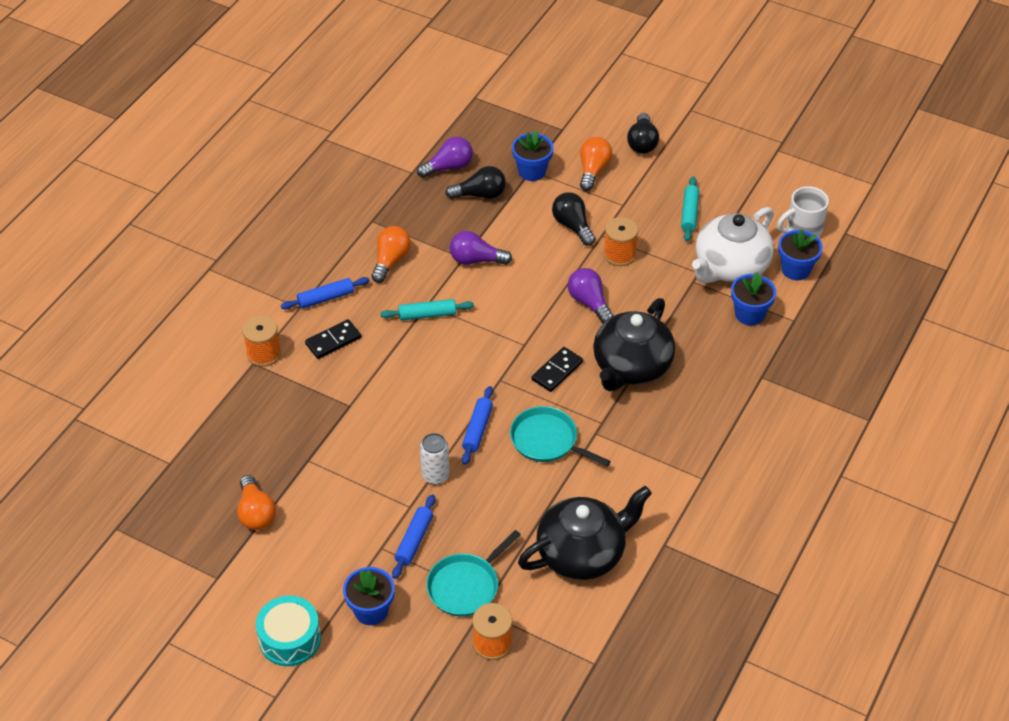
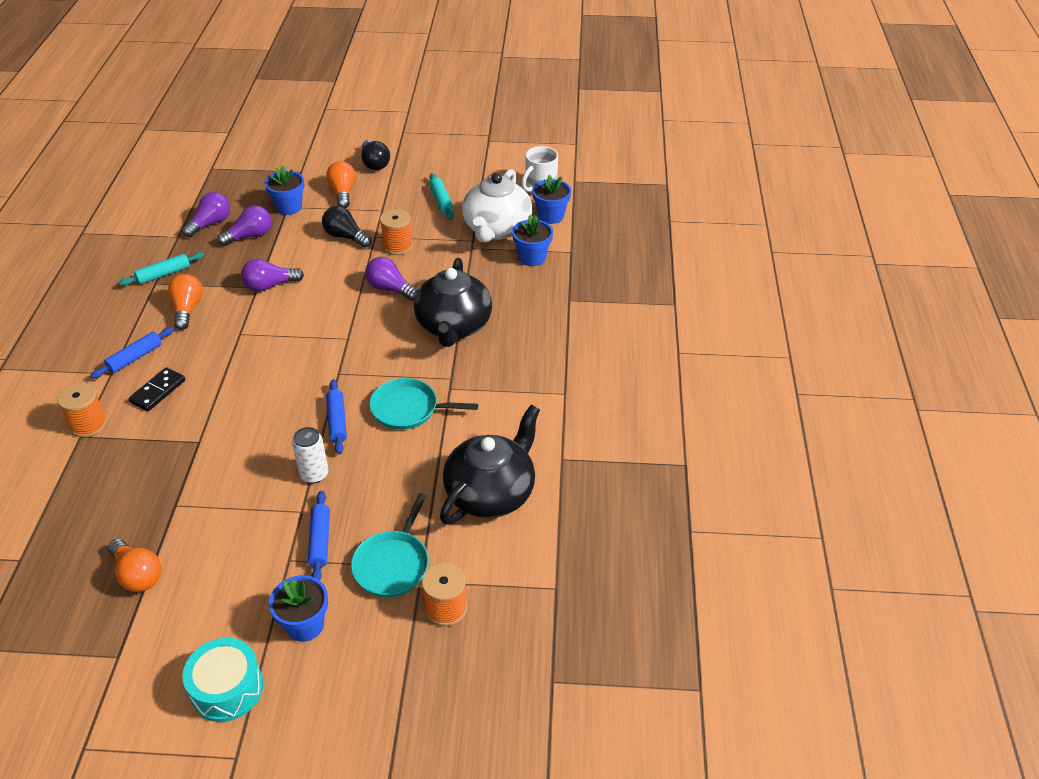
camera: 25 degrees left, 5 degrees down
turquoise rolling pin [380,299,474,321] -> turquoise rolling pin moved to [119,252,204,286]
black light bulb [445,166,506,199] -> purple light bulb [217,205,272,246]
black domino [532,347,583,392] -> none

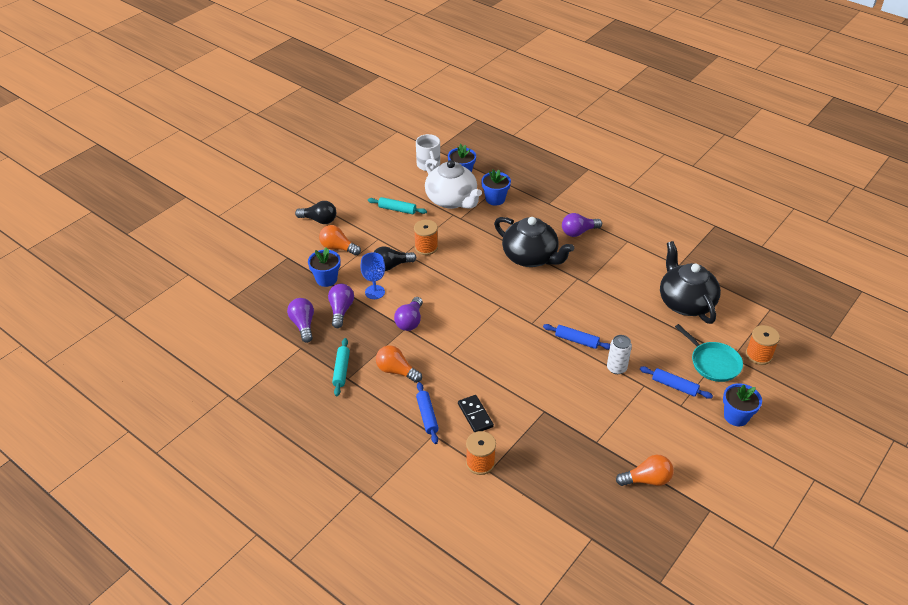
camera: 55 degrees left, 0 degrees up
turquoise drum [183,638,264,722] -> none
purple light bulb [365,257,418,301] -> purple light bulb moved to [562,213,602,237]
turquoise pan [369,378,478,430] -> none
none -> blue goblet [360,252,385,299]

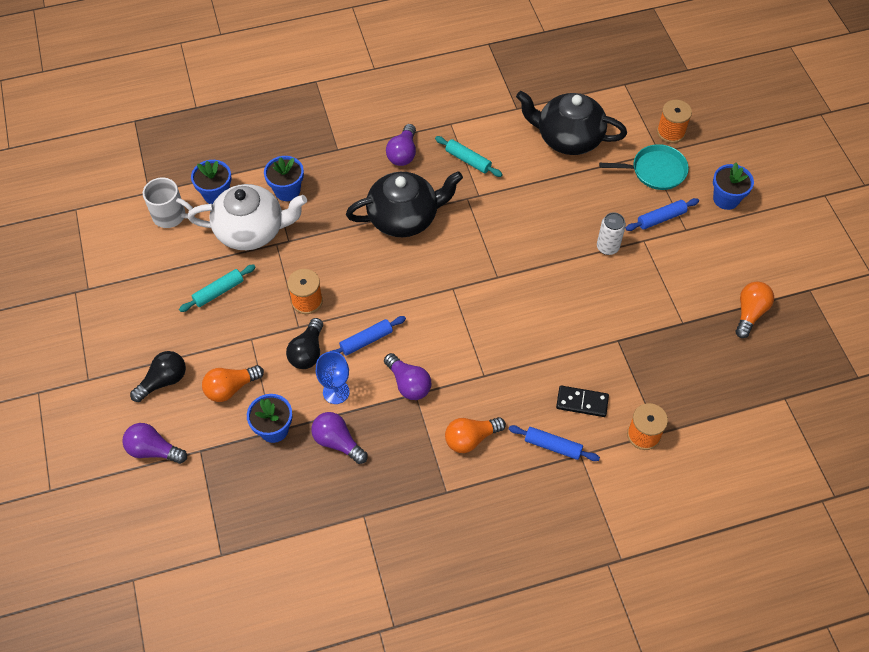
camera: 55 degrees left, 15 degrees up
purple light bulb [287,298,314,343] -> purple light bulb moved to [123,423,187,464]
turquoise rolling pin [332,338,350,396] -> turquoise rolling pin moved to [435,136,503,177]
blue rolling pin [543,324,610,350] -> blue rolling pin moved to [329,316,406,355]

